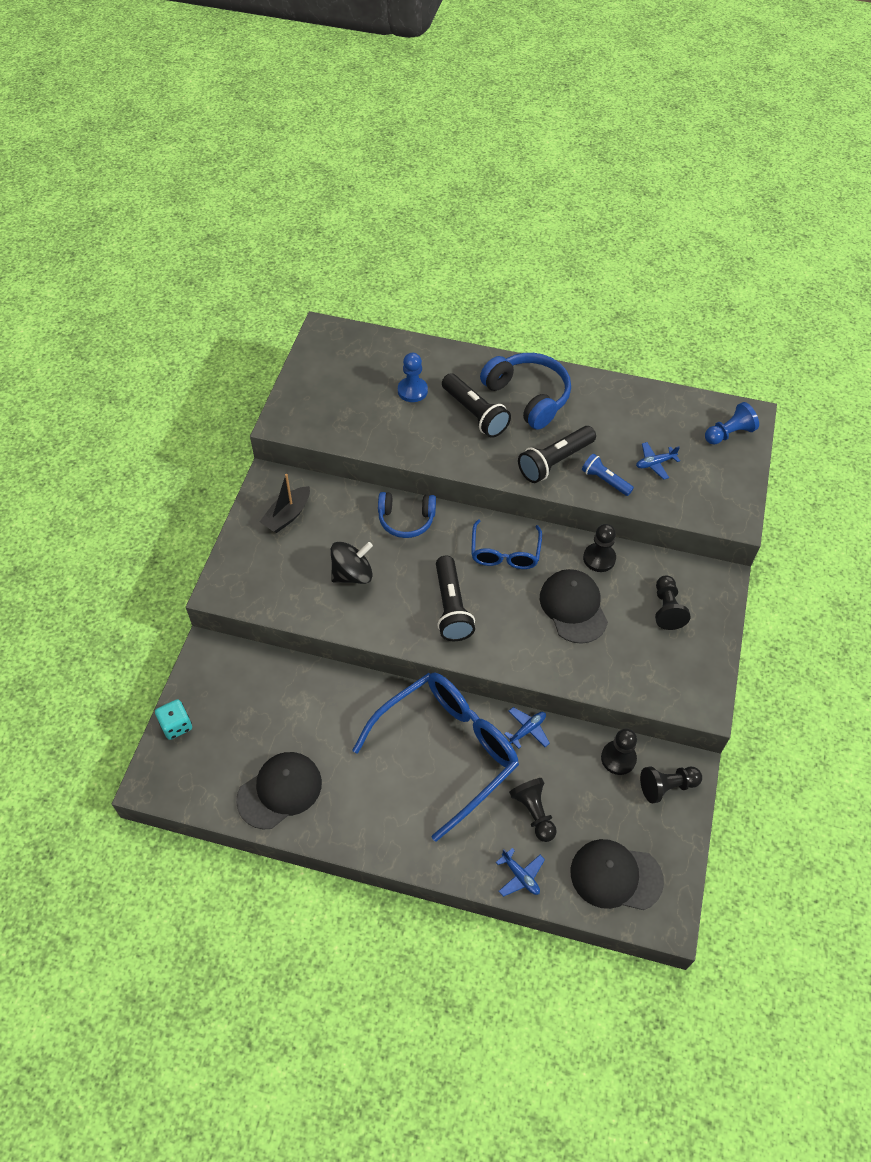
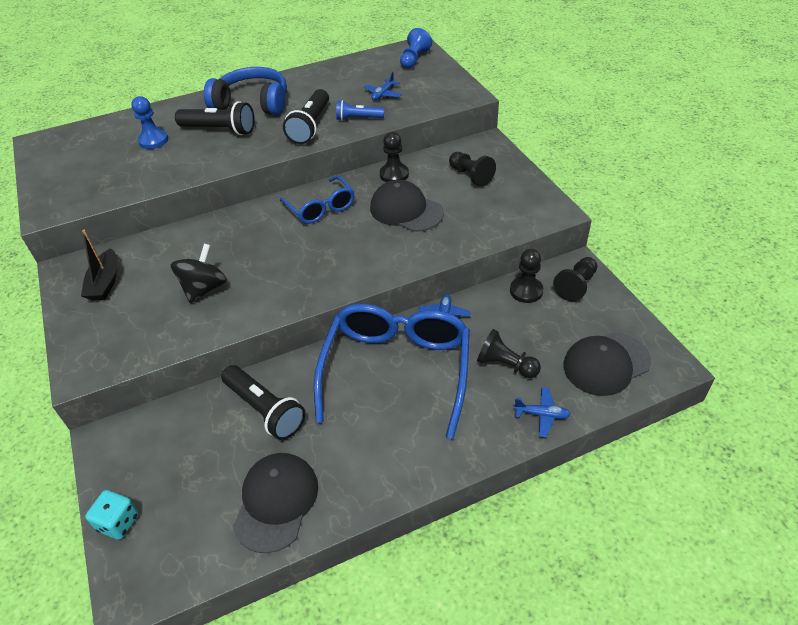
camera: 35 degrees left, 10 degrees down
blue headphones [378,492,436,538] -> none
black flashlight [436,556,475,641] -> black flashlight moved to [221,365,306,440]

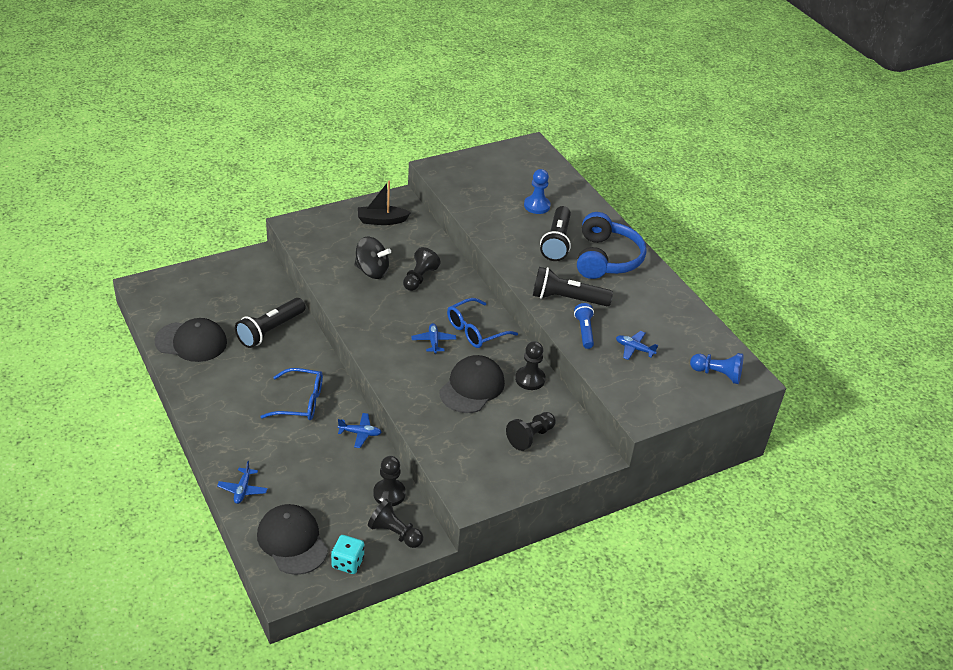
camera: 80 degrees right, 5 degrees down
turquoise dice [85,490,139,540] -> turquoise dice moved to [331,535,364,574]
blue glasses [314,304,470,439] -> blue glasses [260,368,323,420], size x0.54
black pawn [477,329,541,378] -> black pawn moved to [403,247,441,291]
none -> blue plane [411,323,456,354]

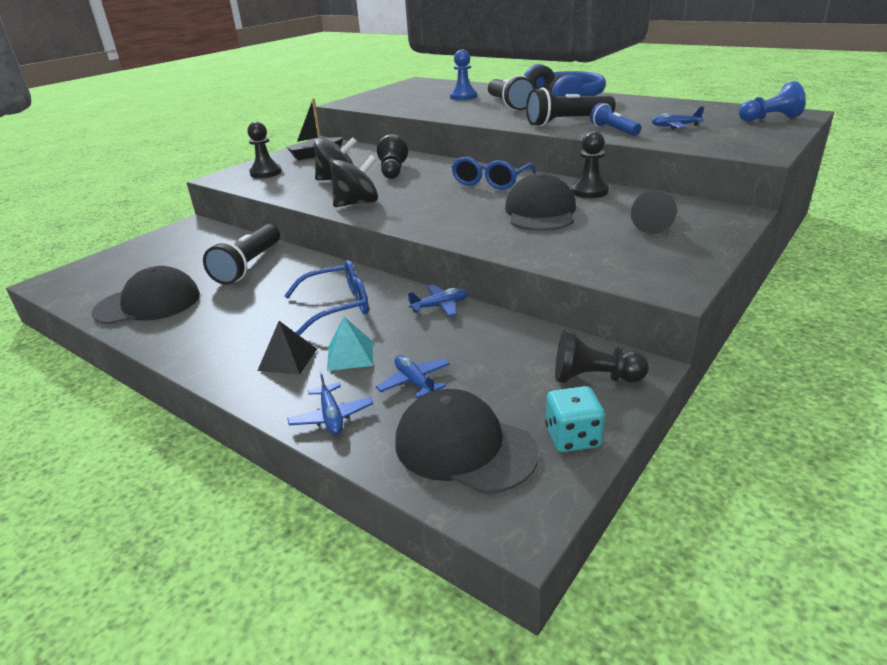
camera: 20 degrees left, 10 degrees down
black pawn [373,456,406,506] -> black pawn moved to [247,122,282,178]
blue plane [411,323,456,354] -> blue plane moved to [376,355,450,398]
none -> black pyramid [257,321,317,375]
none -> turquoise pyramid [327,317,373,371]
none -> black spinning top [330,155,378,207]

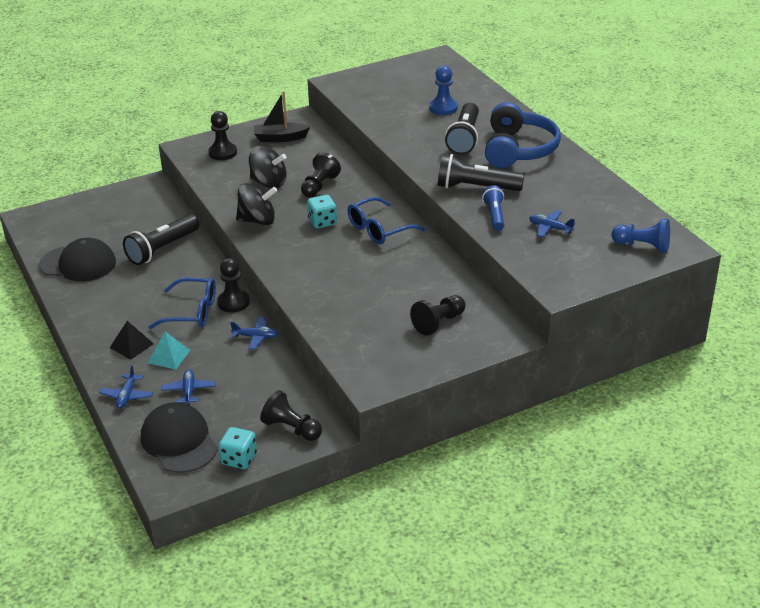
camera: 25 degrees right, 5 degrees up
black cap [505,173,576,231] -> none
black pawn [571,131,609,198] -> black pawn moved to [217,258,250,313]
none -> turquoise dice [307,195,337,229]

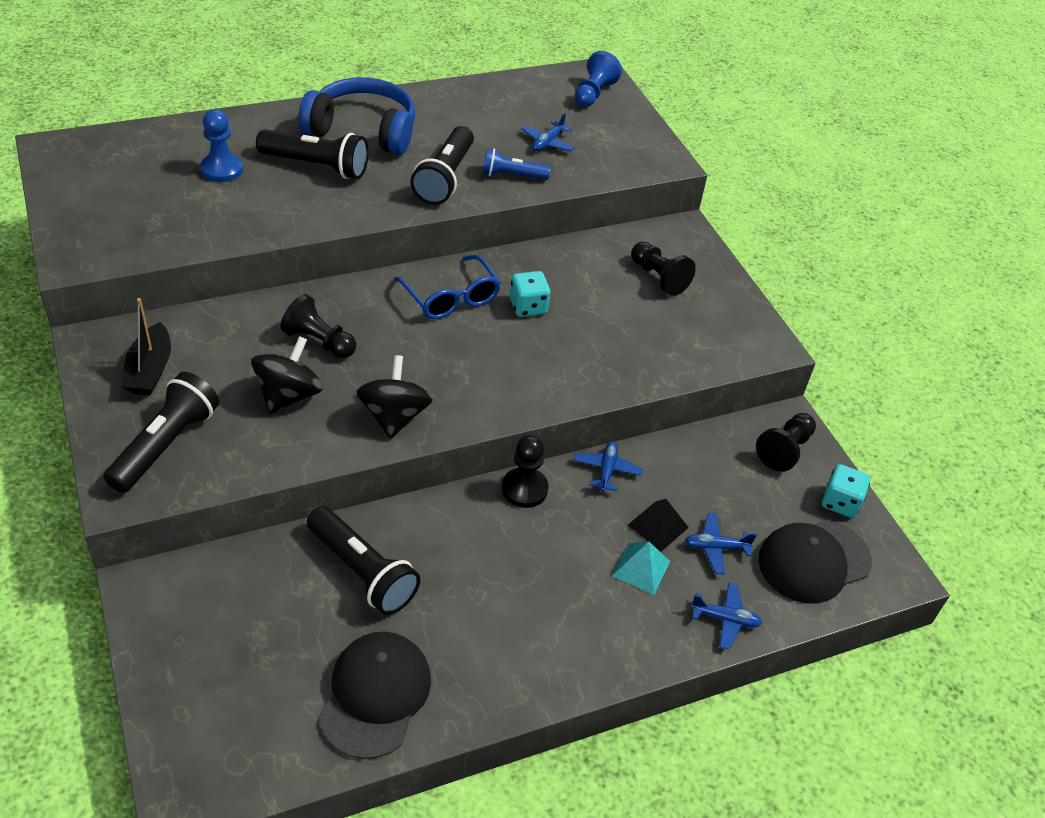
camera: 90 degrees left, 10 degrees up
black pyramid [110,321,154,360] -> black pyramid moved to [628,499,689,552]
blue glasses [148,278,216,329] -> none
black pawn [208,111,237,160] -> black flashlight [104,372,219,493]
turquoise dice [307,195,337,229] -> turquoise dice moved to [510,271,551,317]

